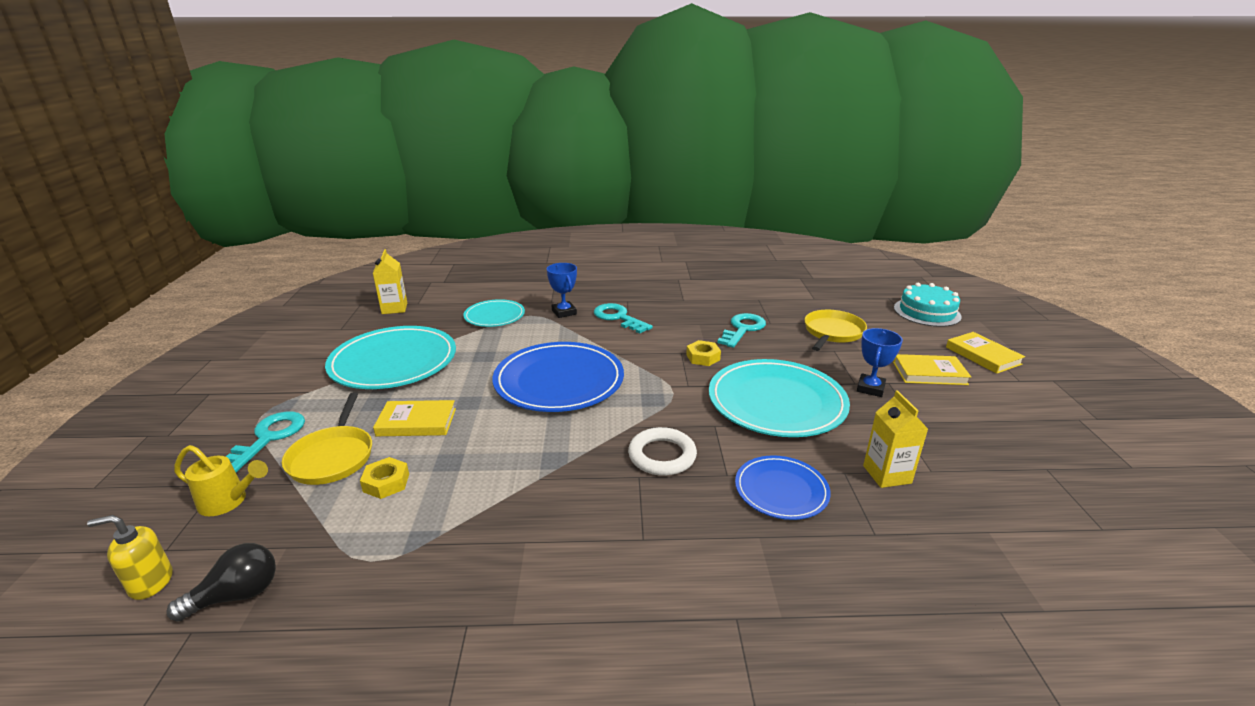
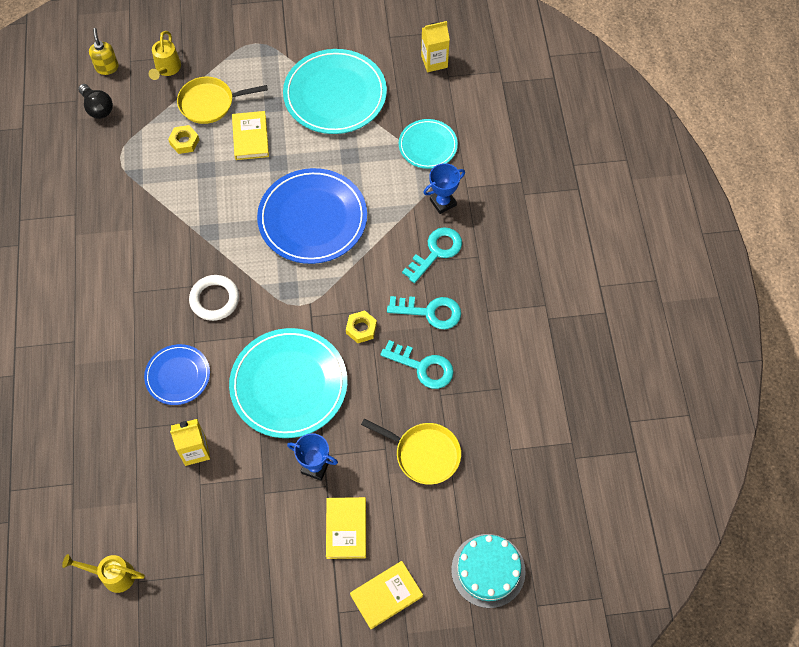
camera: 85 degrees right, 35 degrees up
turquoise key [226,411,305,472] -> turquoise key moved to [387,296,461,329]
none -> yellow watering can [62,554,145,593]

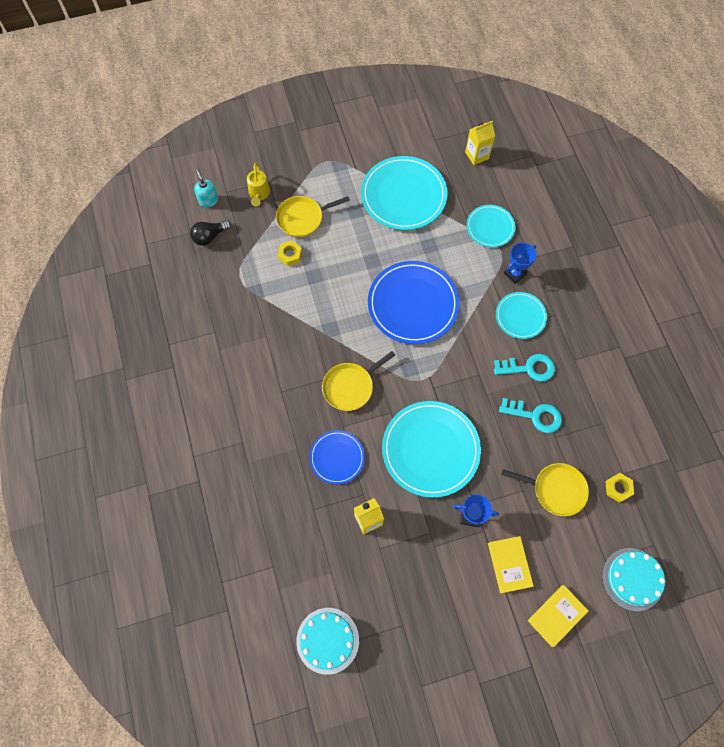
camera: 10 degrees left, 5 degrees up
yellow watering can [62,554,145,593] -> turquoise cake [296,608,359,675]
black light bulb [78,84,113,119] -> black light bulb turned 105 degrees clockwise [190,220,231,246]
yellow soap dispenser [89,28,119,75] -> turquoise soap dispenser [194,169,218,207]
white ring [189,275,239,321] -> yellow pan [322,351,395,411]
yellow book [232,111,269,160] -> none
yellow nut [346,310,377,343] -> yellow nut moved to [605,473,634,503]
turquoise key [402,227,462,283] -> turquoise plate [496,292,547,339]

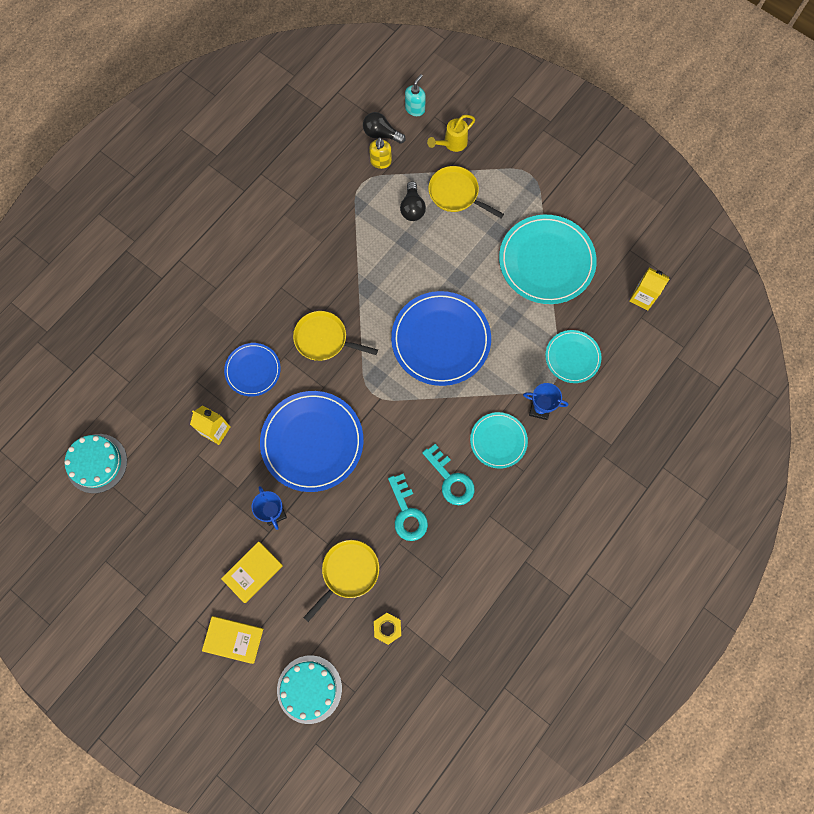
camera: 55 degrees right, 5 degrees up
yellow nut [278,241,302,266] -> black light bulb [400,181,426,221]
turquoise plate [382,401,481,498] -> blue plate [260,391,364,492]
yellow pan [502,463,589,516] -> yellow pan turned 120 degrees counterclockwise [303,540,379,622]
none -> yellow soap dispenser [369,137,392,169]

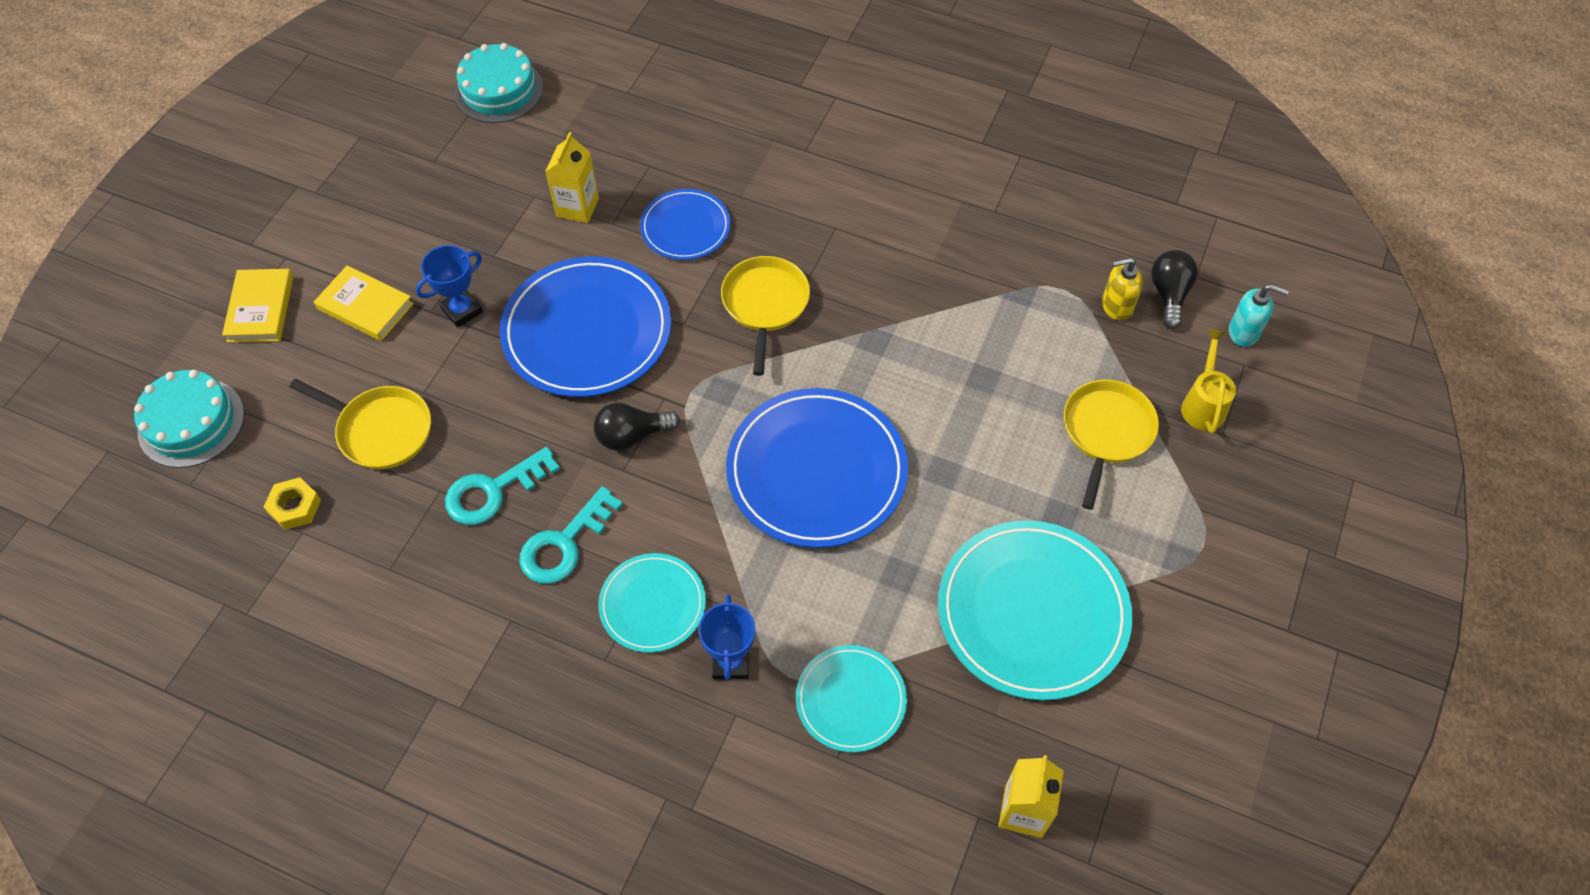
camera: 75 degrees right, 15 degrees down
black light bulb [400,181,426,221] -> black light bulb moved to [593,402,680,451]
yellow watering can [427,115,475,152] -> yellow watering can turned 60 degrees clockwise [1181,329,1236,434]

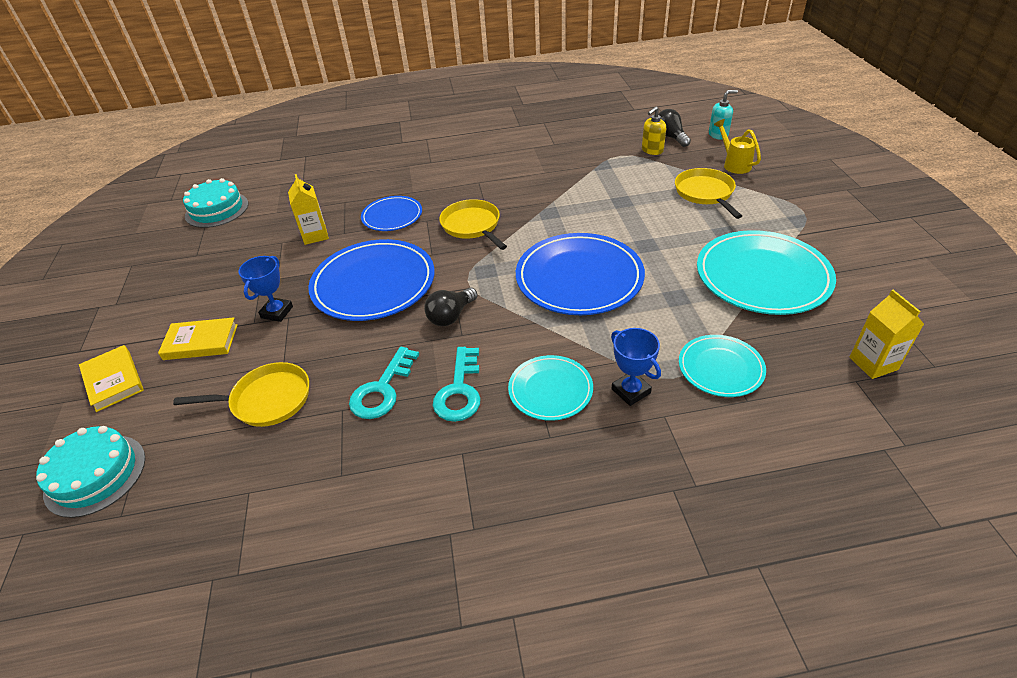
camera: 30 degrees left, 15 degrees down
yellow nut [264,477,321,530] -> none

